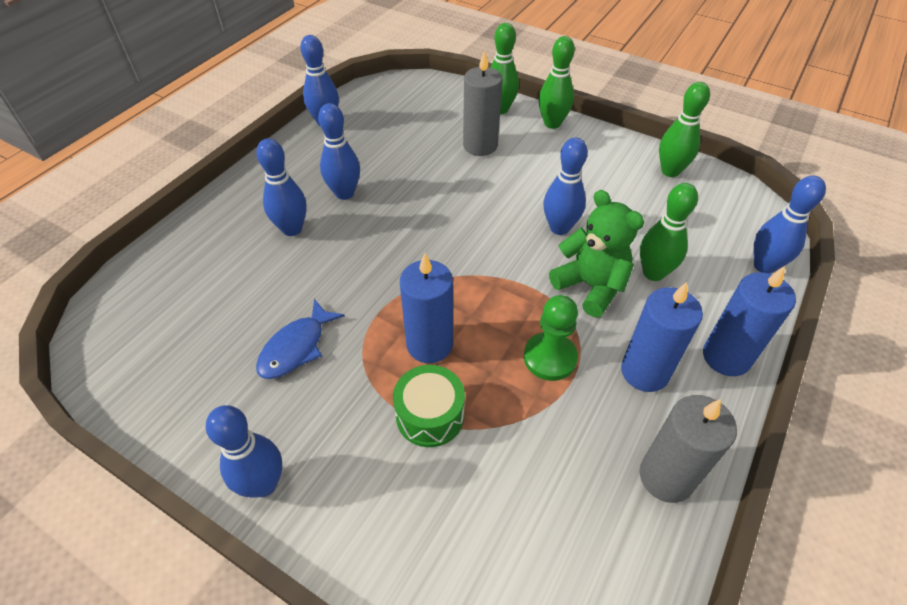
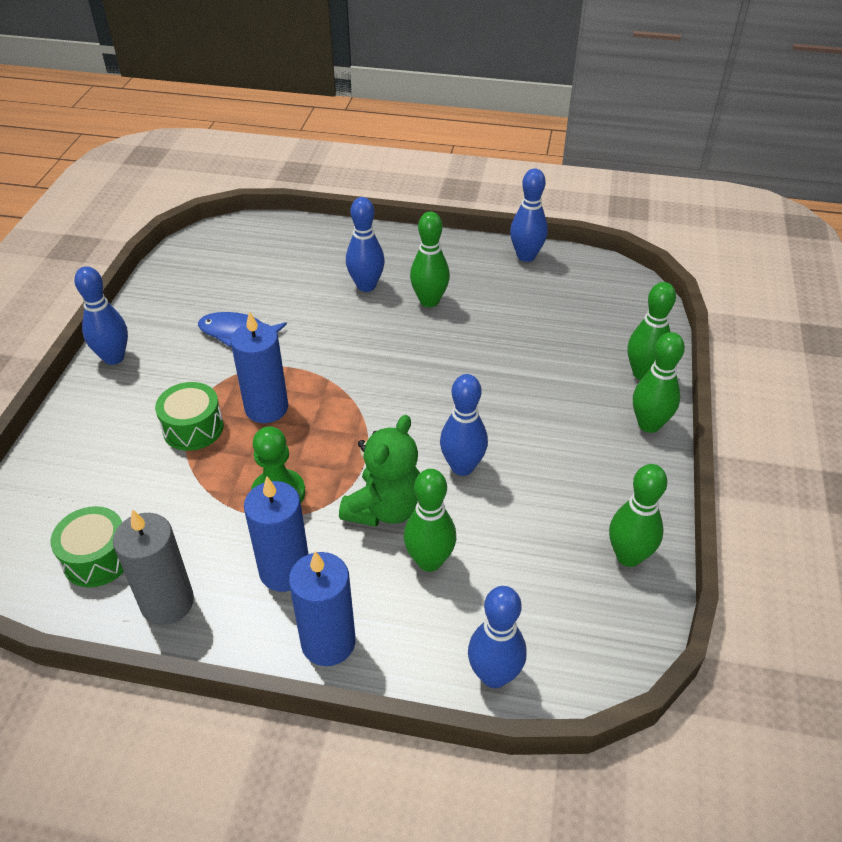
camera: 70 degrees right, 5 degrees down
blue bowling pin [318,103,360,200] -> green bowling pin [410,212,450,307]
grey candle [463,51,502,156] -> none
none -> green drum [51,506,124,587]

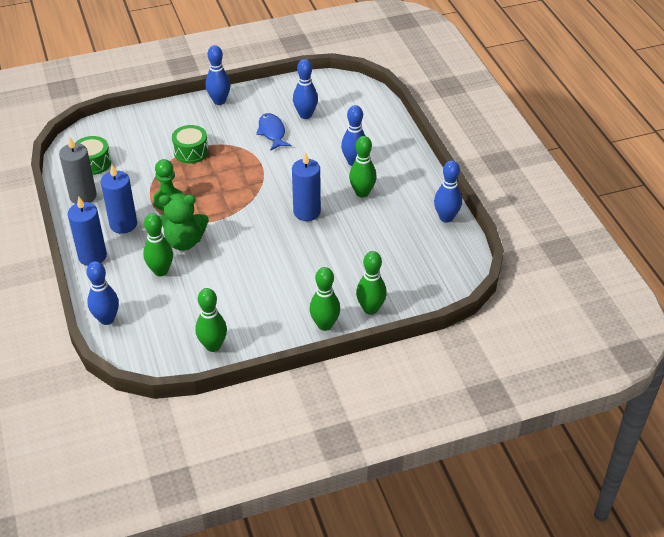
camera: 60 degrees right, 0 degrees up
blue candle [231,311,288,423] -> blue candle moved to [292,152,321,221]
blue bowling pin [440,374,488,476] -> blue bowling pin moved to [293,59,318,119]

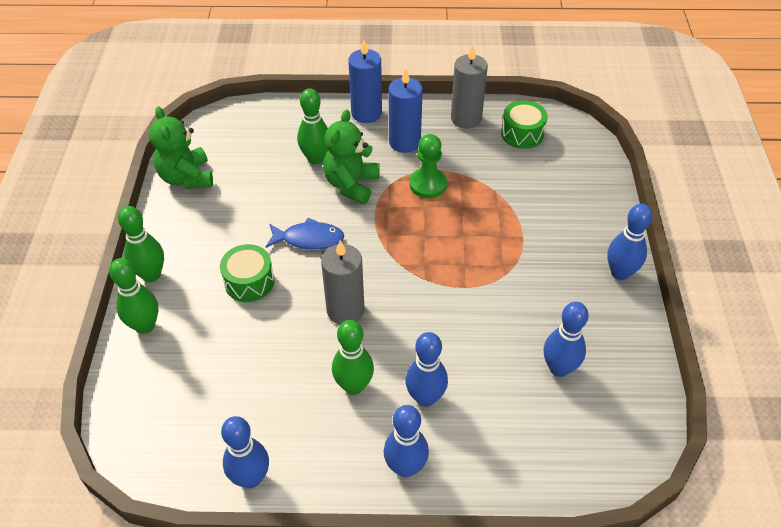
camera: 110 degrees right, 5 degrees up
blue bowling pin [86,261,119,325] -> blue bowling pin moved to [384,405,429,477]
green drum [172,125,209,163] -> green drum moved to [220,244,275,302]
green bowling pin [195,288,227,352] -> green teddy bear [149,106,213,189]
blue fish [256,113,292,151] -> blue fish moved to [266,217,344,250]
blue candle [292,152,321,221] -> grey candle [321,241,364,325]

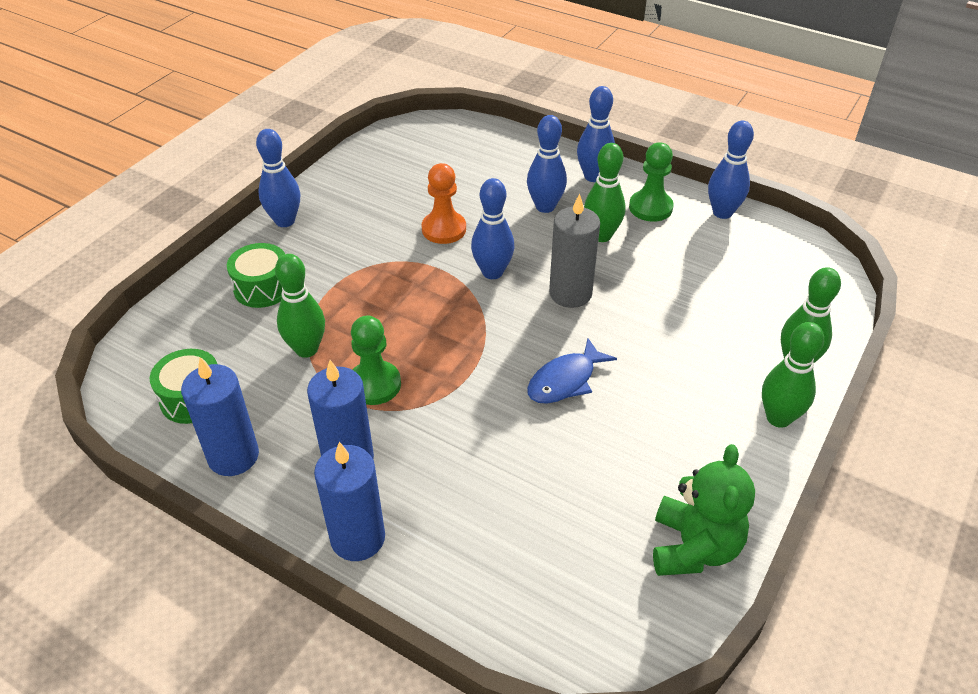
camera: 150 degrees left, 5 degrees down
green drum [220,244,275,302] -> green drum moved to [227,243,285,308]
blue fish [266,217,344,250] -> blue fish turned 75 degrees counterclockwise [527,338,617,404]
green bowling pin [297,88,328,164] -> green bowling pin moved to [275,254,325,358]
green teddy bear [323,110,380,205] -> none
grey candle [451,45,488,129] -> blue candle [181,357,259,476]
blue bowling pin [544,302,589,377] -> blue bowling pin moved to [471,178,514,279]
none -> orange pawn [422,163,466,244]
none -> green pawn [629,142,674,222]

